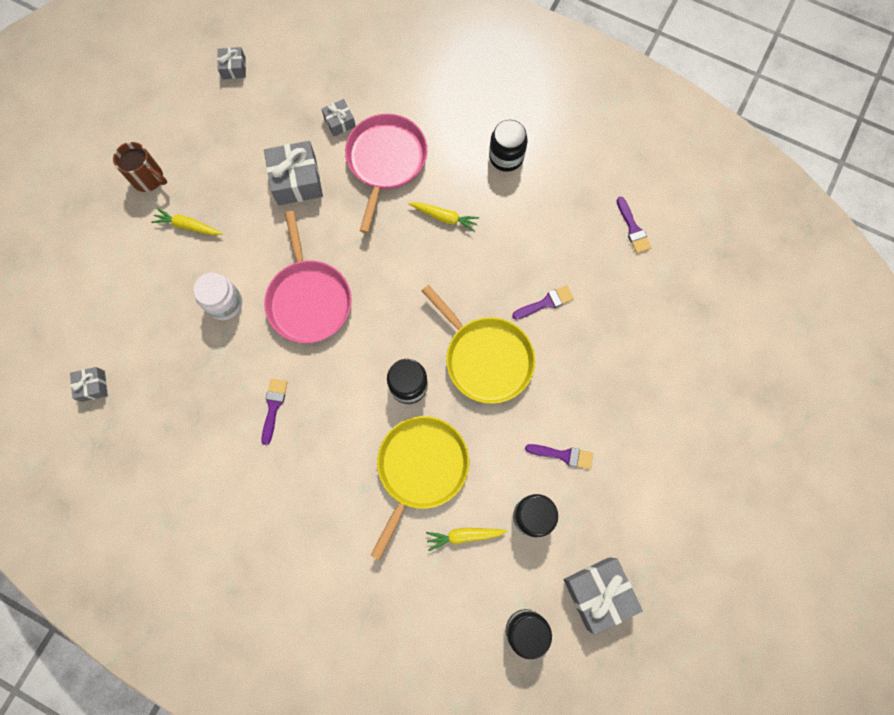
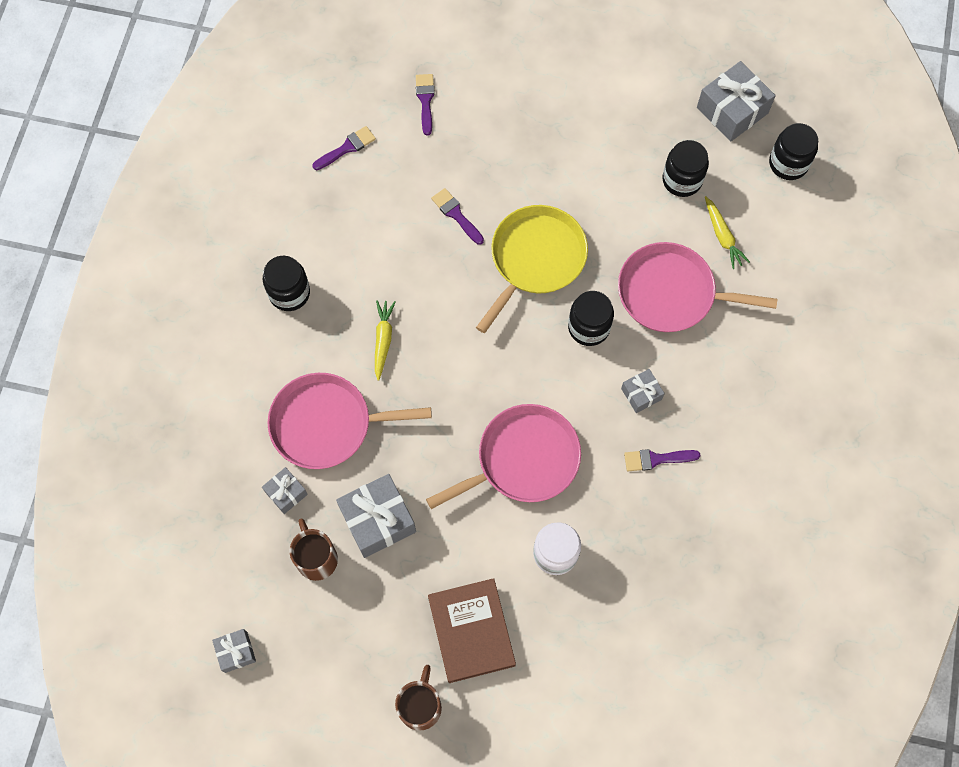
camera: 105 degrees left, 5 degrees down
grey gift [70,367,108,402] -> grey gift moved to [621,369,665,413]
yellow carrot [151,208,223,235] -> brown book [428,578,516,683]
yellow pan [370,416,469,560] -> pink pan [618,242,777,332]
purple brush [525,444,593,469] -> purple brush moved to [416,74,435,136]
none -> brown mug [290,518,338,581]

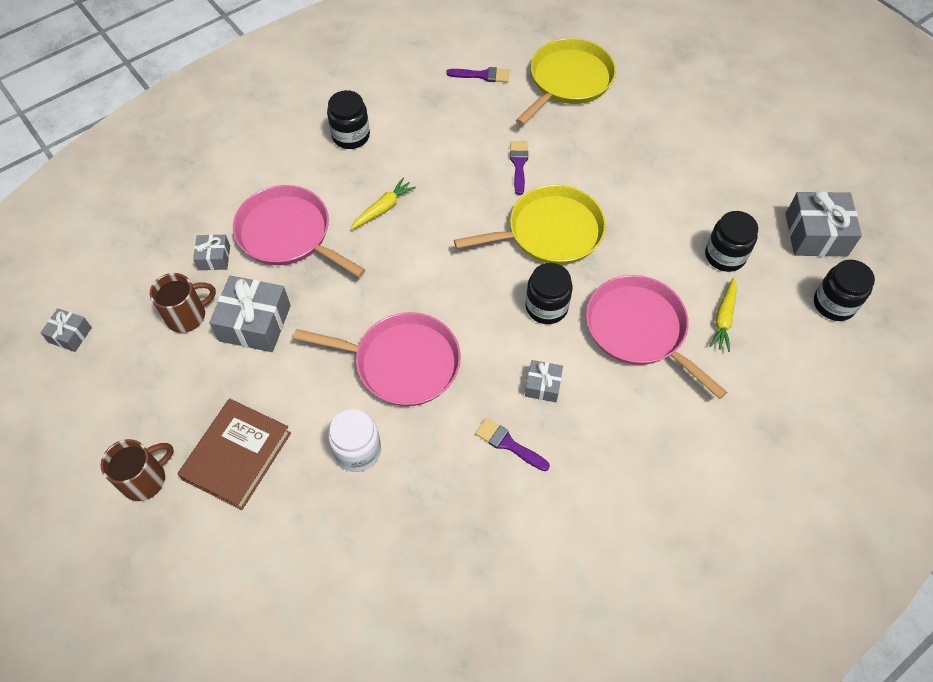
camera: 40 degrees right, 10 degrees down
brown mug [290,518,338,581] -> brown mug turned 45 degrees clockwise [150,273,216,333]
purple brush [416,74,435,136] -> yellow pan [516,38,616,125]

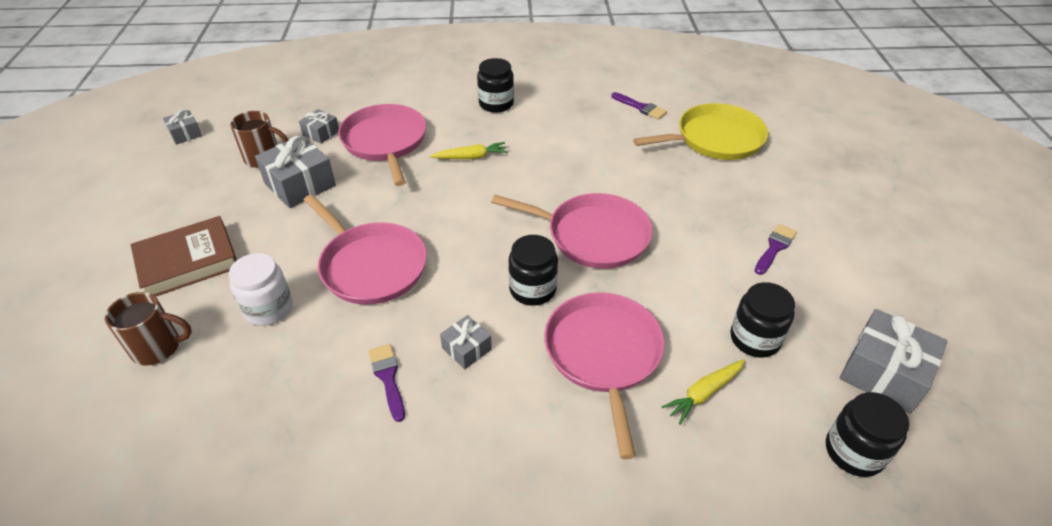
camera: 35 degrees right, 15 degrees down
brown mug [100,439,174,501] -> brown mug moved to [105,292,192,366]
yellow pan [454,185,606,265] -> pink pan [491,193,653,269]
purple brush [510,141,528,195] -> purple brush moved to [755,224,797,275]

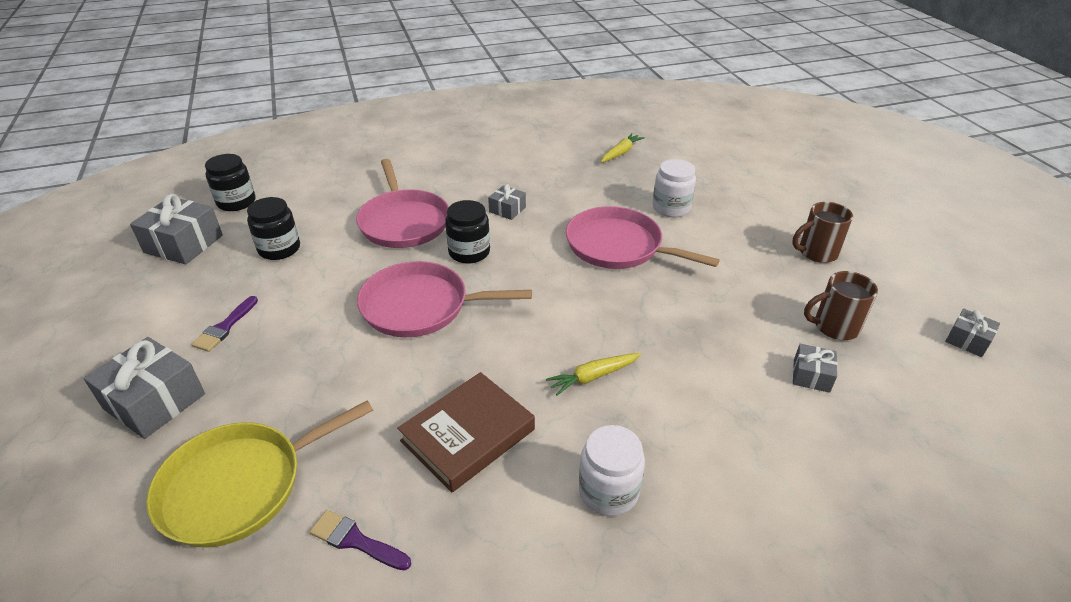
camera: 165 degrees right, 5 degrees down
brown mug [105,292,192,366] -> brown mug moved to [792,202,853,263]
brown book [131,216,237,297] -> brown book moved to [397,372,535,492]
grey gift [255,135,336,208] -> grey gift moved to [83,337,205,439]
pink pan [338,104,426,186] -> none
purple brush [368,344,405,422] -> none
black jar [477,58,514,113] -> white jar [579,425,645,516]
yellow carrot [661,359,745,425] -> yellow carrot moved to [601,133,645,162]

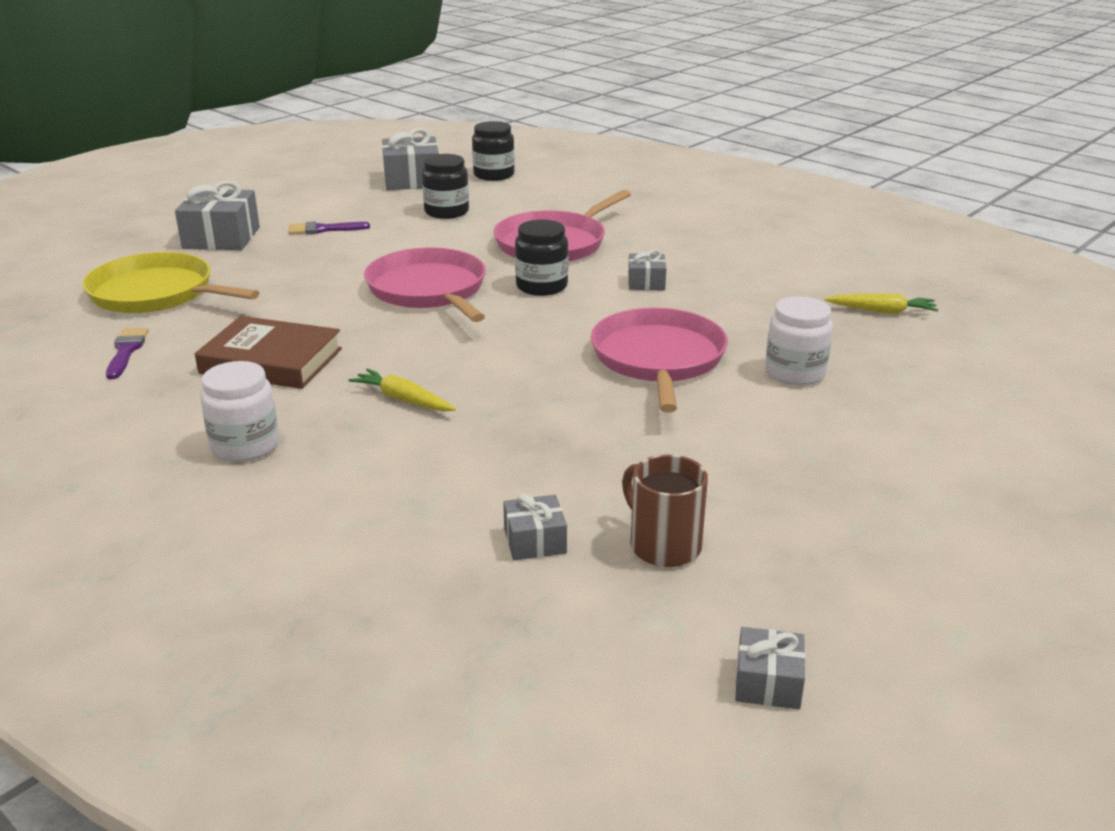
camera: 60 degrees right, 10 degrees down
brown mug [792,202,853,263] -> none

